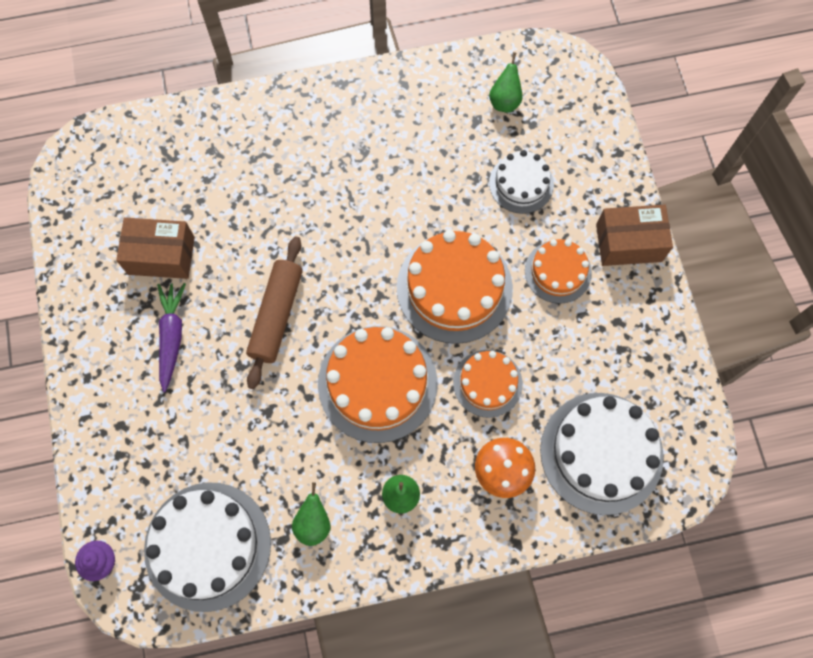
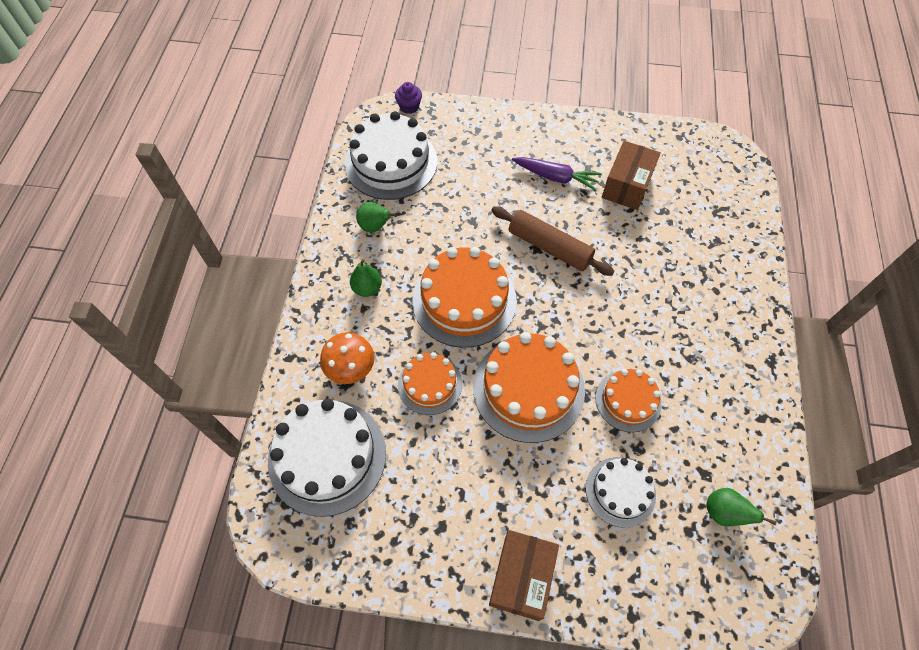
camera: 110 degrees right, 10 degrees down
orange cake [525,239,592,304] -> orange cake moved to [596,369,662,432]

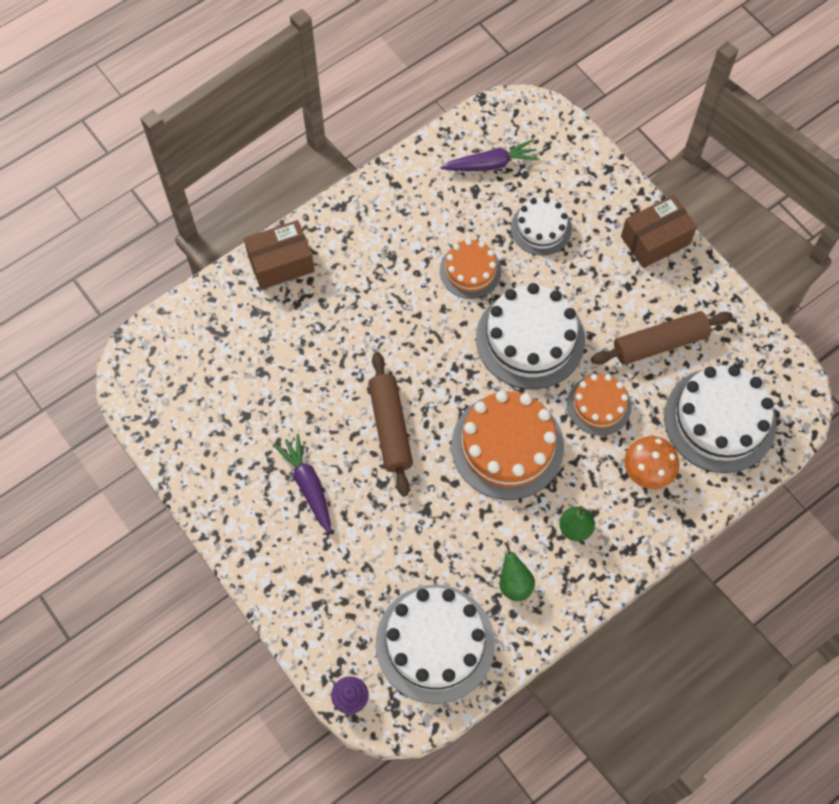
camera: 135 degrees left, 5 degrees up
orange cake [473,332,585,443] -> white cake [476,283,585,389]
brown box [602,141,661,210] -> brown box moved to [244,220,315,290]
green pear [707,488,777,526] -> purple carrot [440,139,539,171]
none -> brown rolling pin [591,311,733,365]

